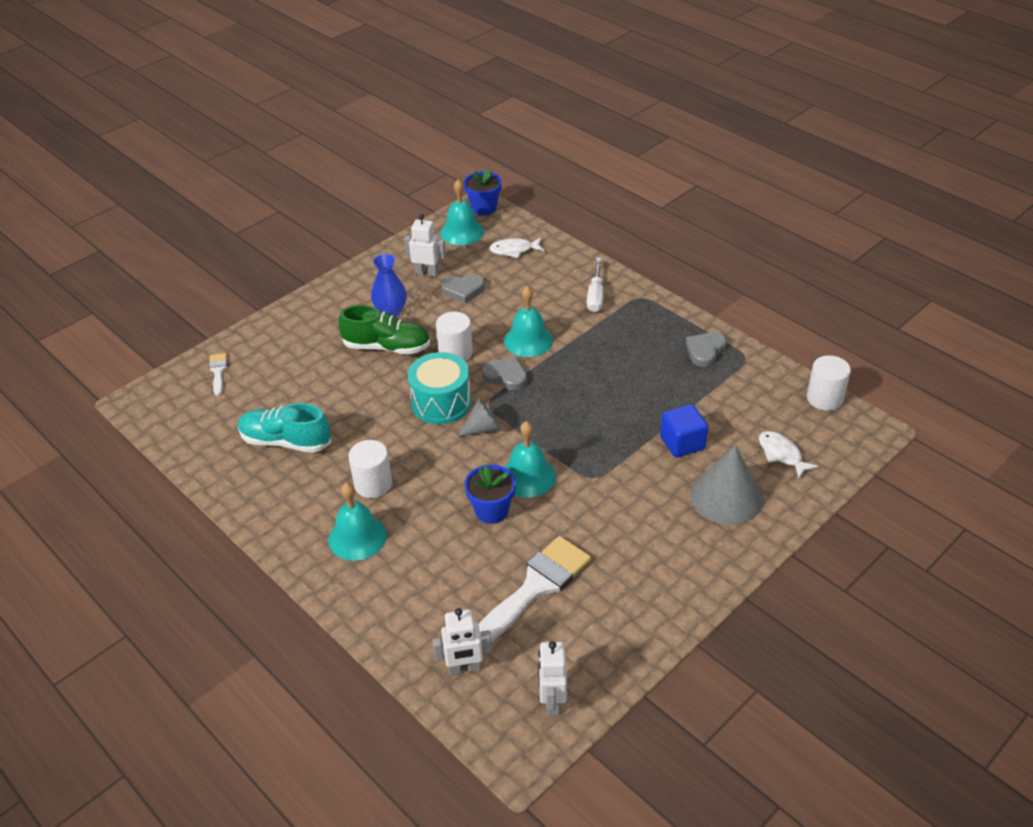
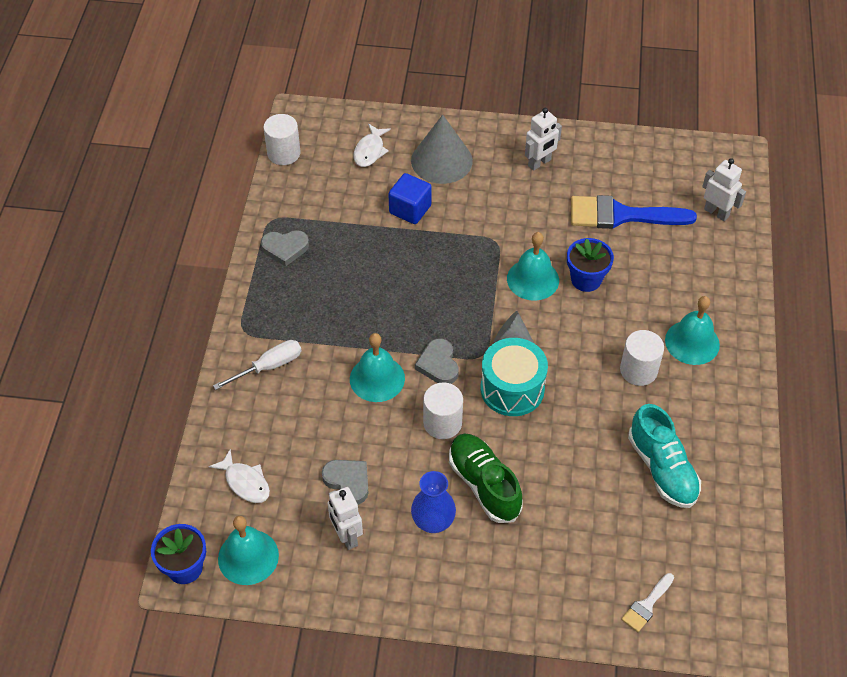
camera: 130 degrees left, 10 degrees up
white brush [478,536,591,643] -> blue brush [571,195,697,229]
white robot [538,641,567,715] -> white robot moved to [525,108,562,171]

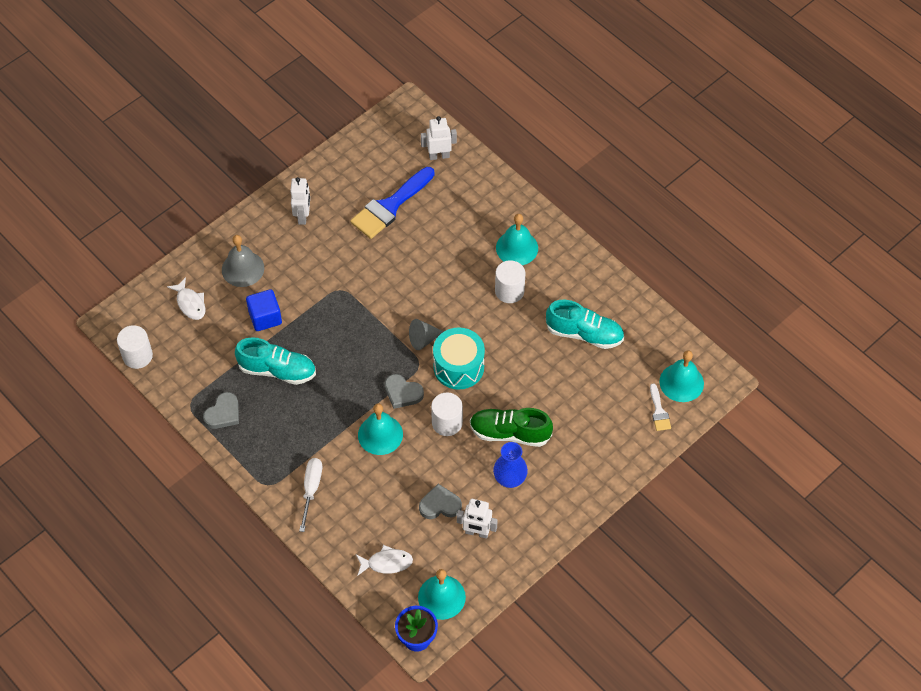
camera: 50 degrees left, 5 degrees up
grey cone [411,115,473,184] -> grey bell [222,235,264,287]
turquoise bell [507,232,559,301] -> turquoise bell moved to [659,350,704,402]
blue flower pot [567,238,614,292] -> none
none -> turquoise shoe [235,337,316,385]

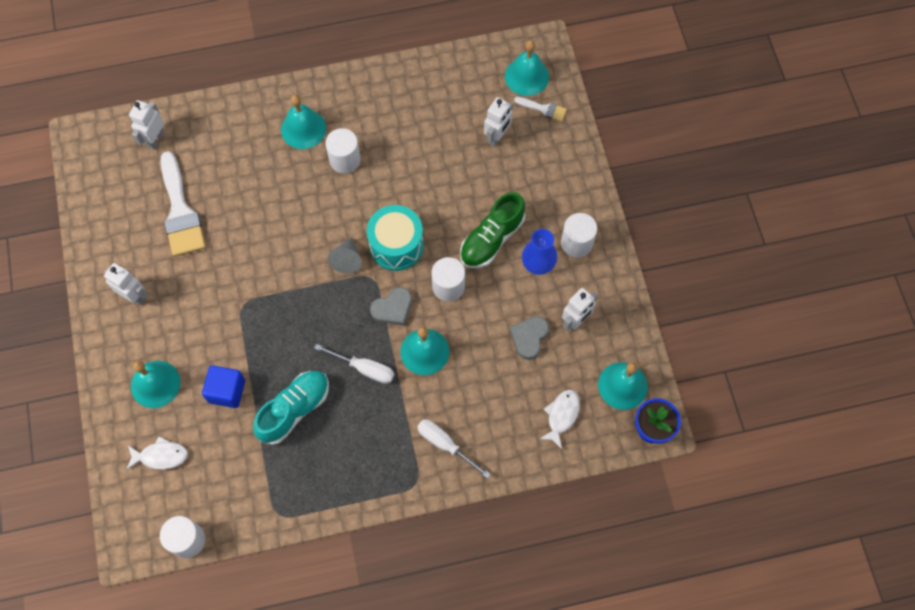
camera: 60 degrees left, 10 degrees up
grey heart [203,392,239,429] -> none
grey bell [222,235,264,287] -> turquoise bell [131,361,180,408]
blue brush [350,167,435,239] -> white brush [161,151,206,256]
turquoise shoe [546,300,624,349] -> none
none -> white screwdriver [314,344,395,384]
none -> white robot [484,97,513,147]
none -> white cylinder [561,213,597,258]

